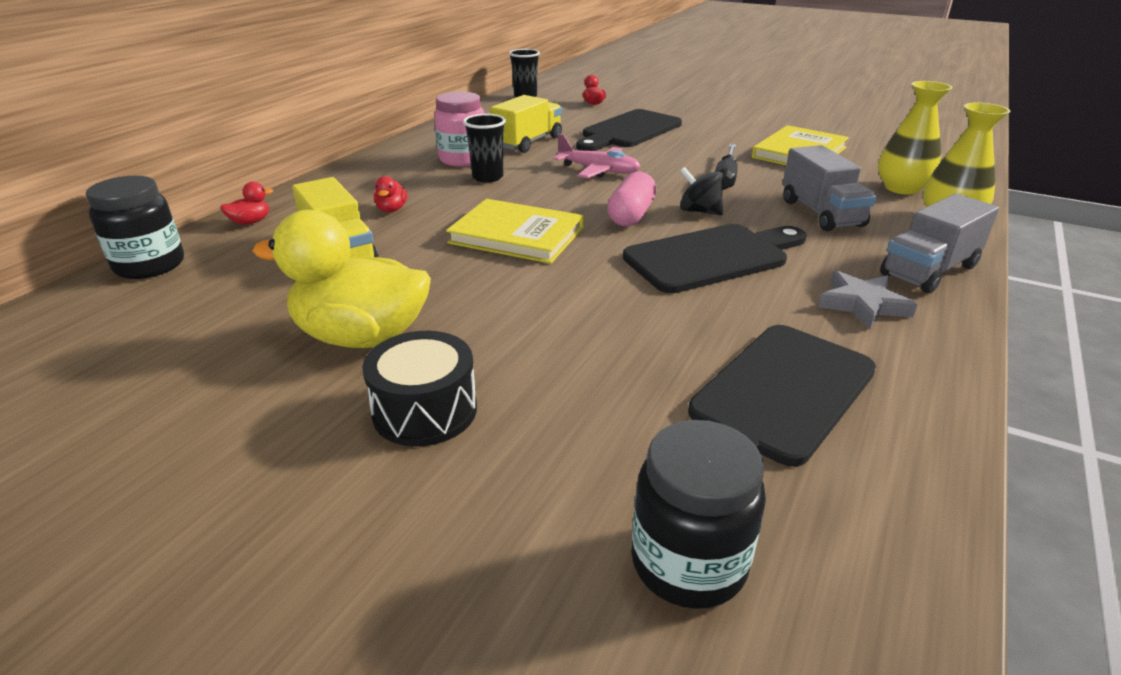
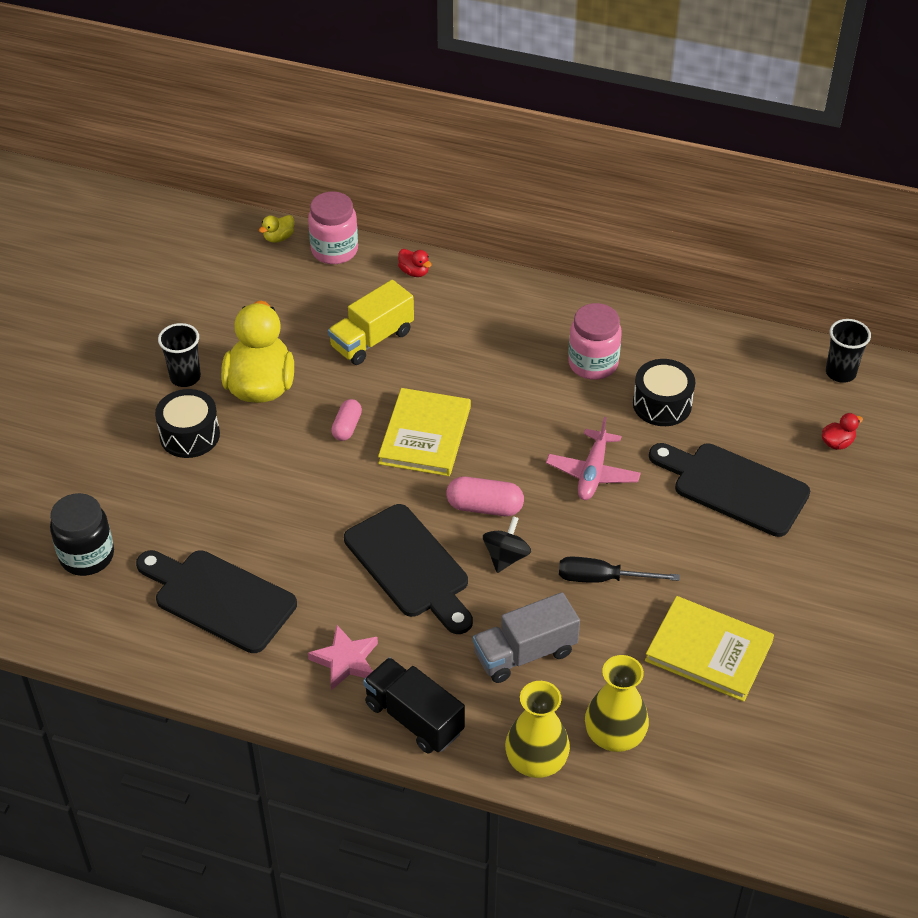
camera: 80 degrees right, 15 degrees up
black jar [86,176,184,279] -> pink jar [308,191,358,264]
red duck [374,176,407,212] -> none
black cup [463,114,506,183] -> black cup moved to [158,323,201,387]
yellow truck [490,95,562,153] -> black drum [633,359,695,426]
grey star [818,270,918,330] -> pink star [308,625,378,690]
grey truck [880,194,999,293] -> black truck [363,657,465,754]
none -> yellow duck [259,215,294,243]
none -> pink capsule [331,399,362,441]

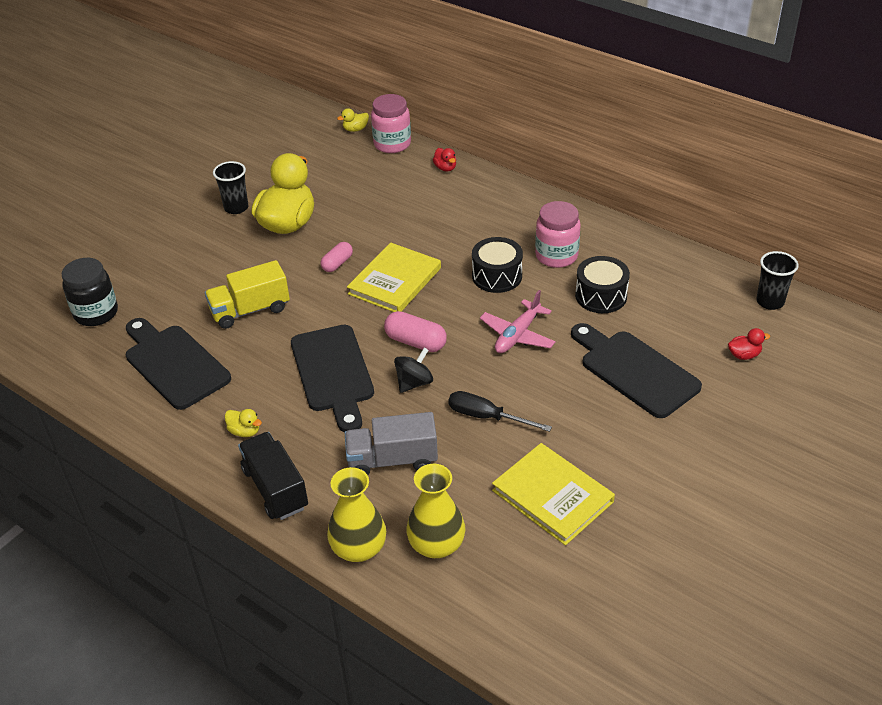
camera: 20 degrees right, 5 degrees down
black drum [155,389,220,458] -> black drum moved to [472,237,523,293]
pink star [308,625,378,690] -> yellow duck [225,409,262,437]
yellow truck [328,280,414,365] -> yellow truck moved to [205,260,290,329]

